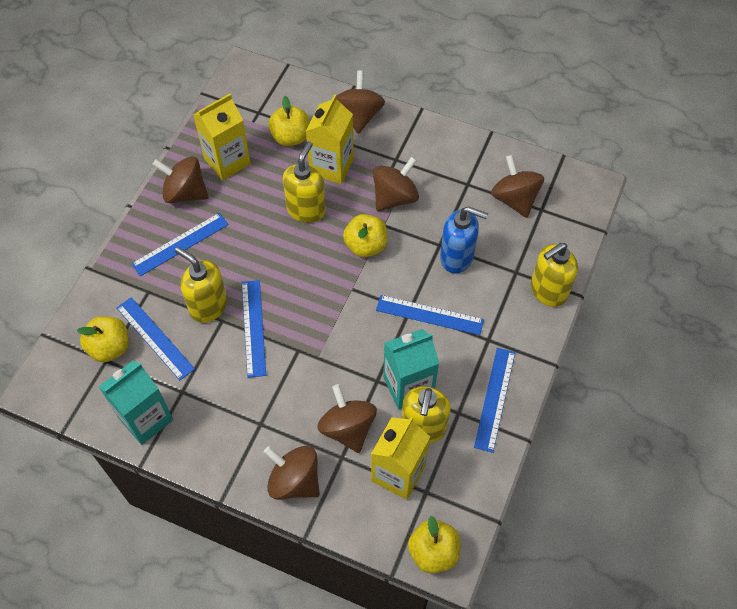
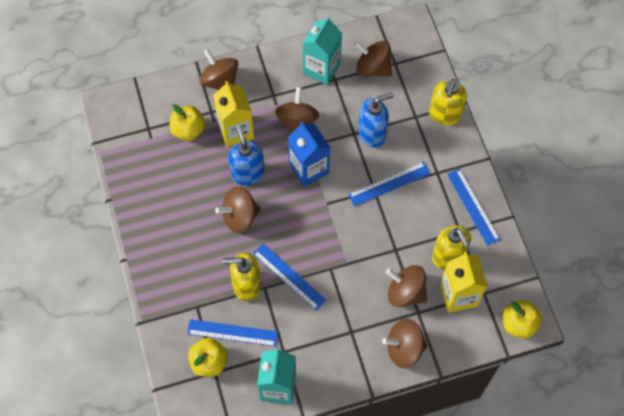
camera: 40 degrees left, 5 degrees up
blue ruler [131,213,229,276] -> none
brown spinning top [152,156,209,203] -> brown spinning top moved to [215,186,261,233]
yellow carton [193,94,251,181] -> none
yellow soap dispenser [283,141,326,223] -> blue soap dispenser [228,125,265,185]
yellow apple [343,214,388,258] -> blue carton [288,121,330,187]
turquoise carton [383,329,439,410] -> turquoise carton moved to [302,17,342,85]

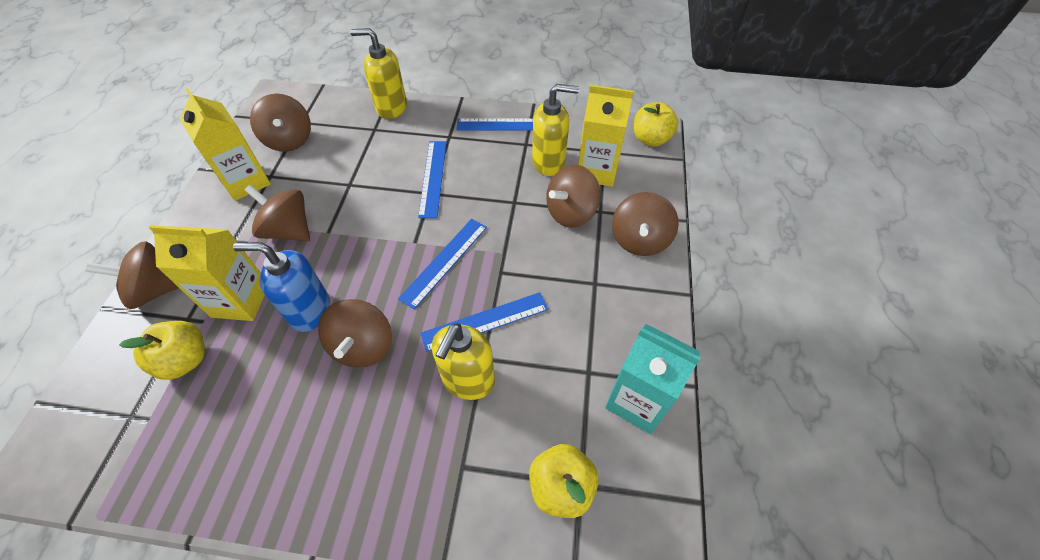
camera: 65 degrees left, 10 degrees down
blue ruler [187,319,278,346] -> blue ruler moved to [398,219,487,310]
blue carton [288,121,330,187] -> none
turquoise carton [302,17,342,85] -> yellow carton [180,89,271,201]
brown spinning top [354,41,392,77] -> brown spinning top turned 75 degrees counterclockwise [250,93,311,152]
blue soap dispenser [358,93,394,147] -> none
yellow soap dispenser [429,79,467,125] -> yellow soap dispenser turned 150 degrees clockwise [350,28,407,119]

